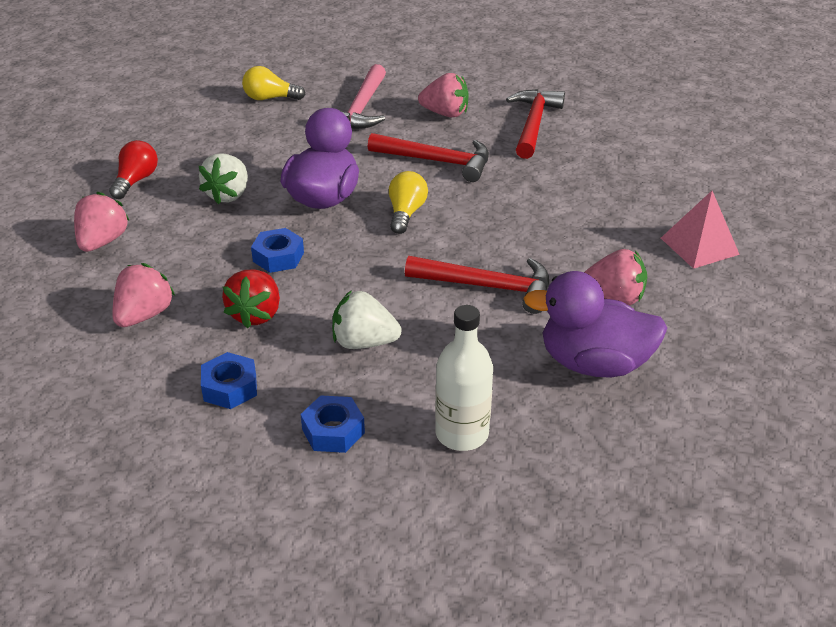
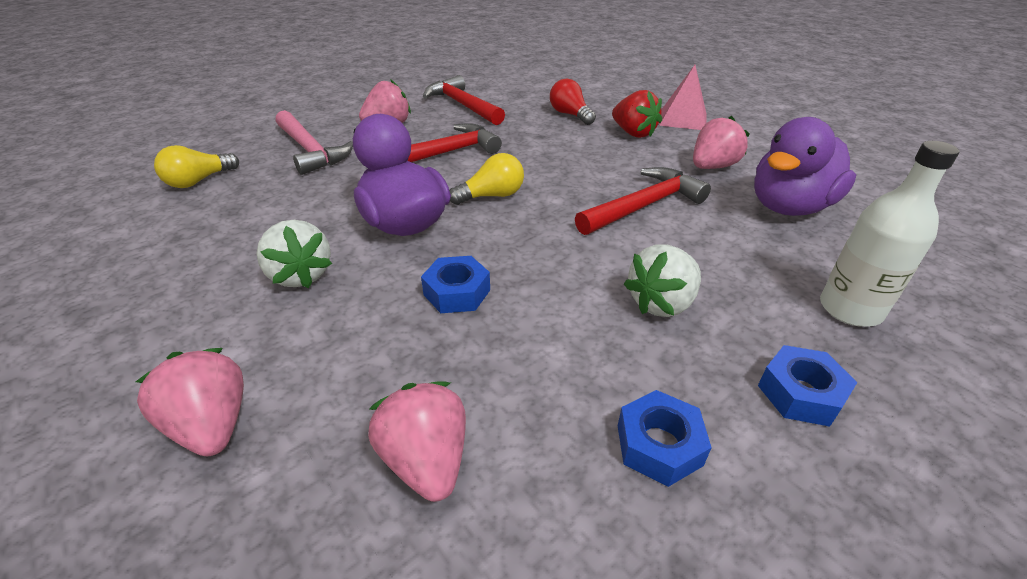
camera: 50 degrees left, 0 degrees up
red light bulb [109,140,158,199] -> red light bulb moved to [550,79,596,125]
red strawberry [222,269,280,328] -> red strawberry moved to [612,90,662,138]
yellow light bulb [389,171,428,234] -> yellow light bulb turned 105 degrees clockwise [449,153,524,205]

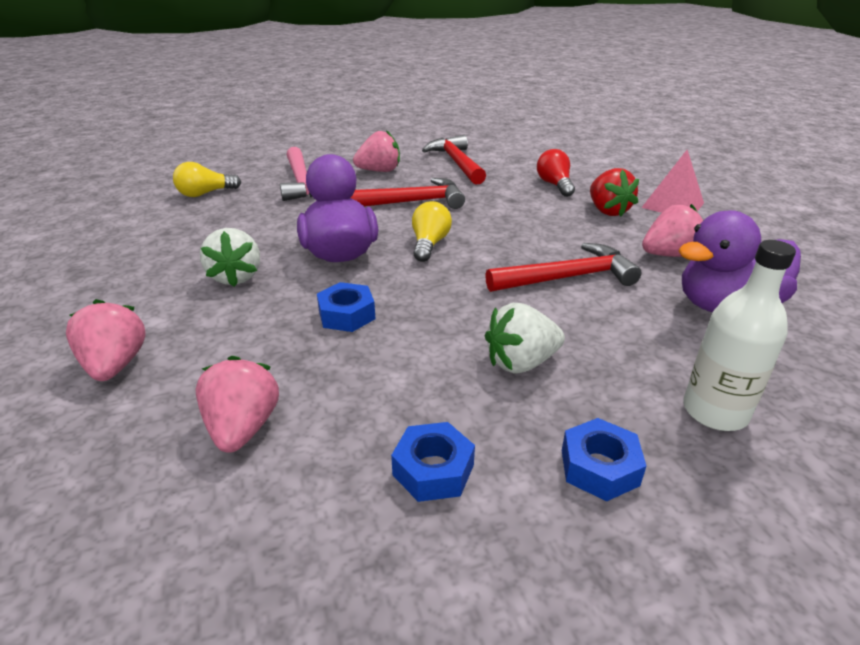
camera: 20 degrees right, 5 degrees down
yellow light bulb [449,153,524,205] -> yellow light bulb turned 75 degrees counterclockwise [412,201,452,262]

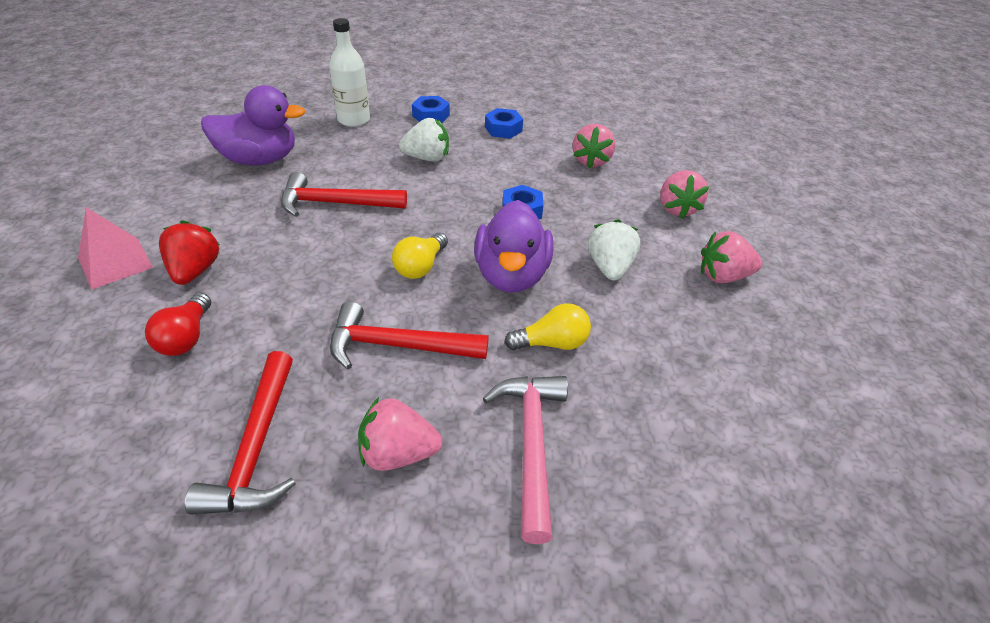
camera: 165 degrees left, 10 degrees up
yellow light bulb [173,162,241,197] -> yellow light bulb moved to [504,303,591,350]
pink strawberry [642,204,704,257] -> pink strawberry moved to [701,231,763,283]

